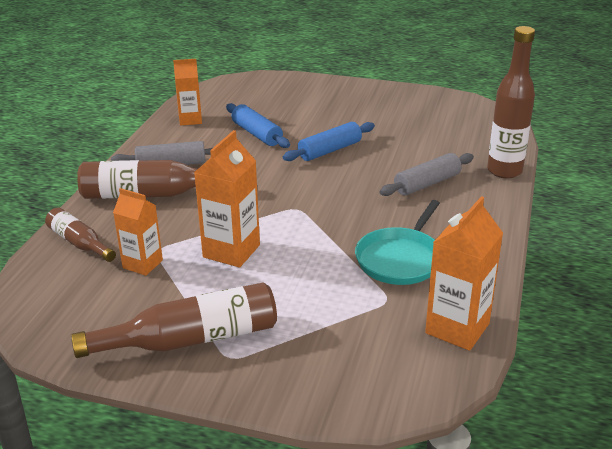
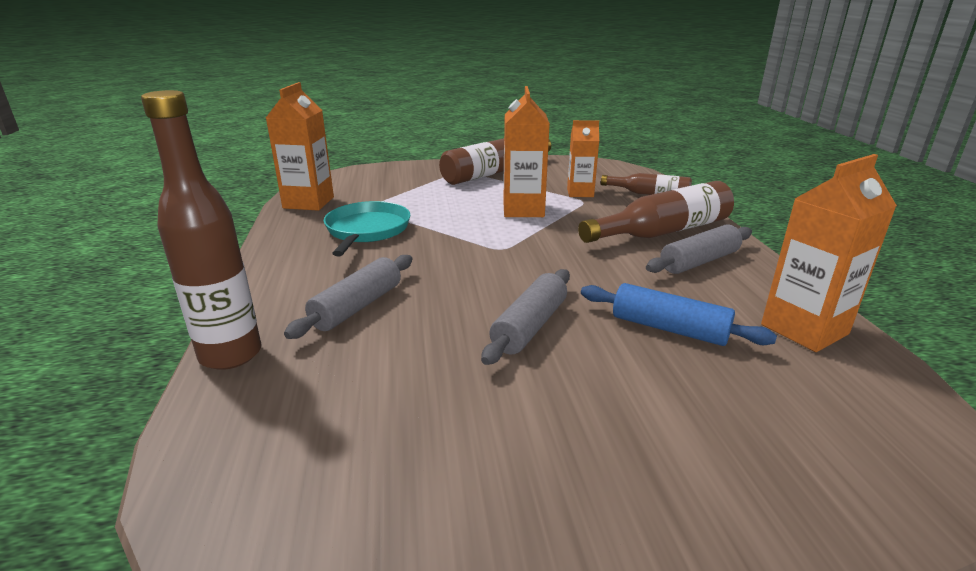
camera: 155 degrees right, 5 degrees down
orange carton [173,59,202,126] -> orange carton [761,154,897,352], size x1.50
blue rolling pin [283,122,375,161] -> grey rolling pin [481,269,570,365]

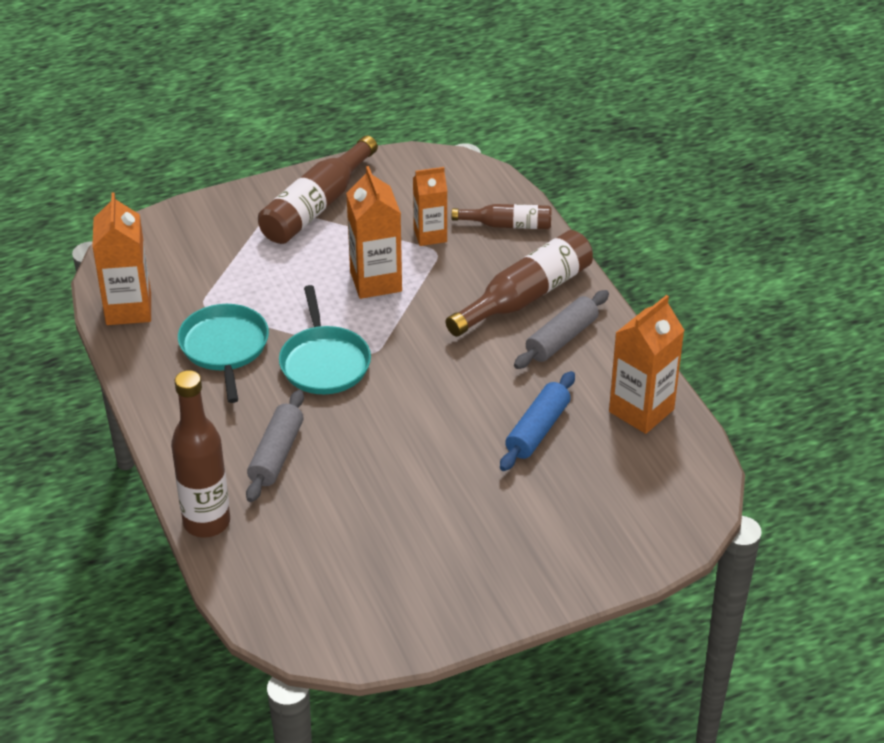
camera: 15 degrees left, 15 degrees up
grey rolling pin [481,269,570,365] -> none
blue rolling pin [581,283,777,346] -> blue rolling pin turned 75 degrees counterclockwise [500,371,575,471]
none -> turquoise pan [279,285,371,394]

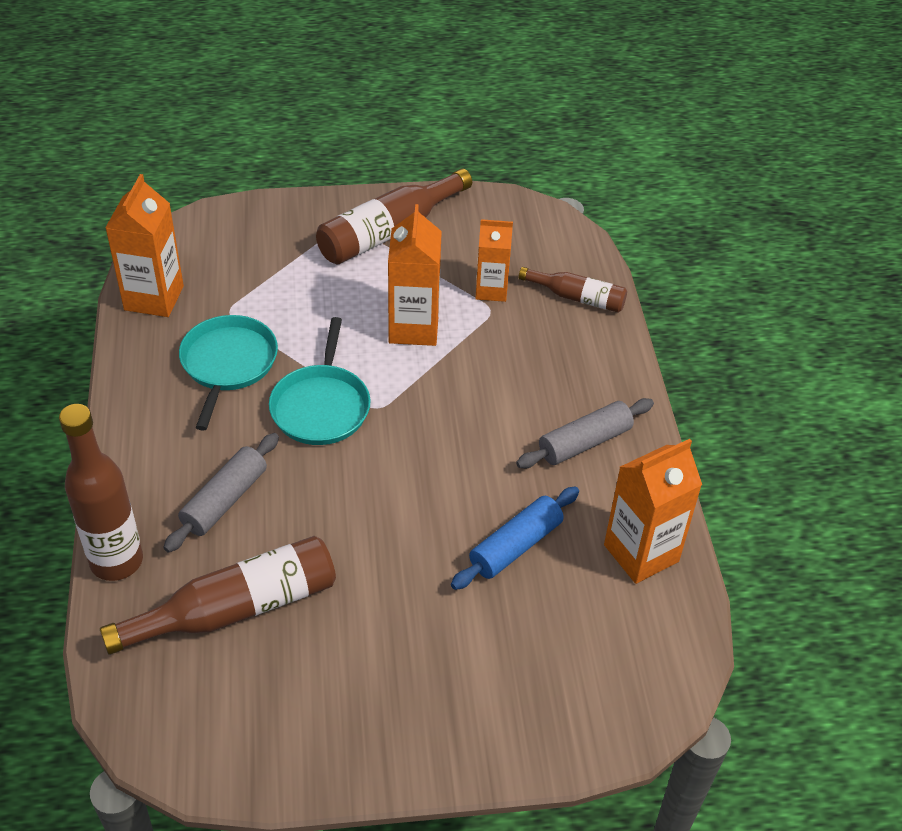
camera: 15 degrees right, 5 degrees up
brown bottle [446,230,593,337] -> brown bottle moved to [100,536,336,655]

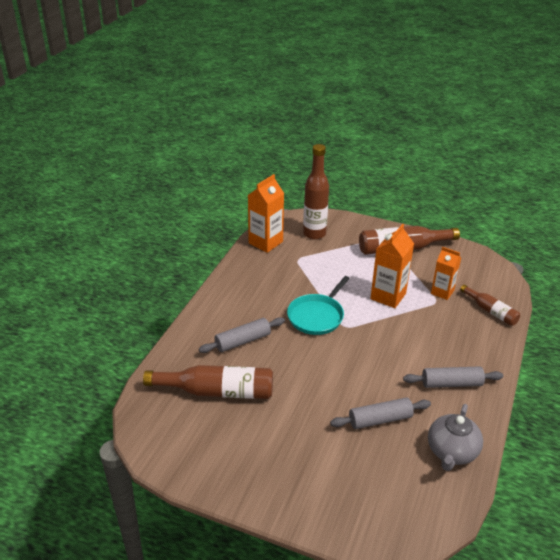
camera: 30 degrees right, 10 degrees down
brown bottle [59,404,143,581] -> brown bottle moved to [303,144,329,240]
turquoise pan [179,315,278,431] -> none
blue rolling pin [451,487,579,590] -> grey rolling pin [330,397,431,429]
orange carton [604,439,702,584] -> grey teapot [428,404,483,471]

